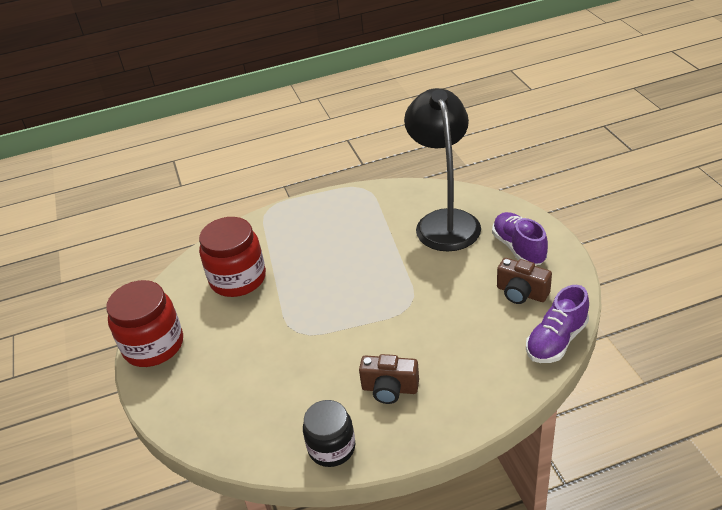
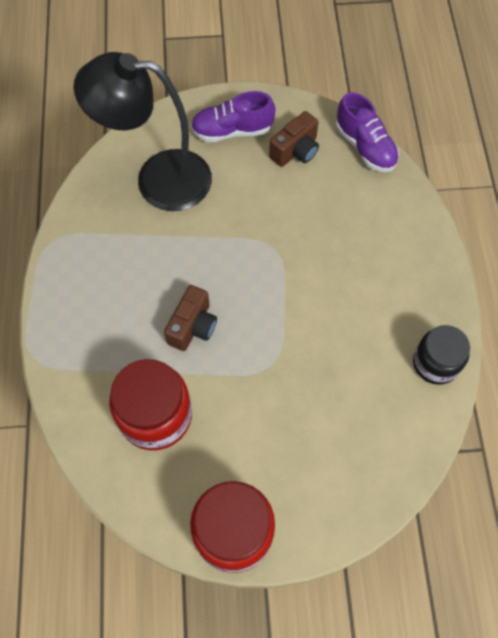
camera: 80 degrees left, 25 degrees up
brown camera [359,354,419,404] -> brown camera moved to [164,285,217,351]

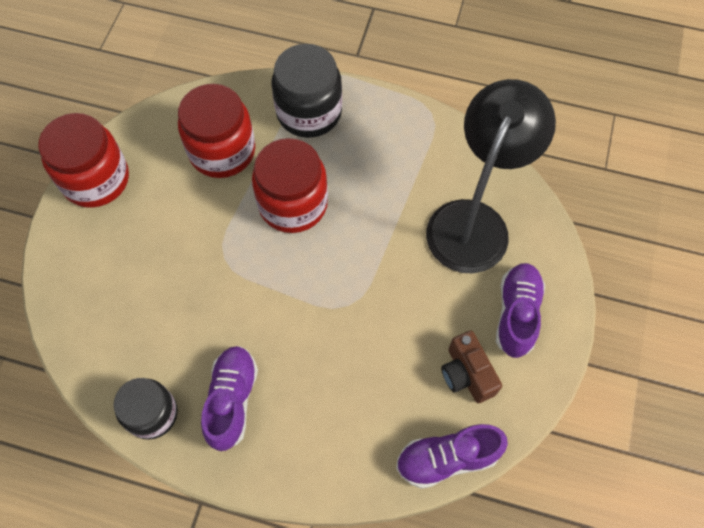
camera: 110 degrees right, 0 degrees up
brown camera [164,285,217,351] -> red jar [252,138,328,233]
none -> purple shoe [201,346,258,451]
none -> black jar [272,44,342,138]

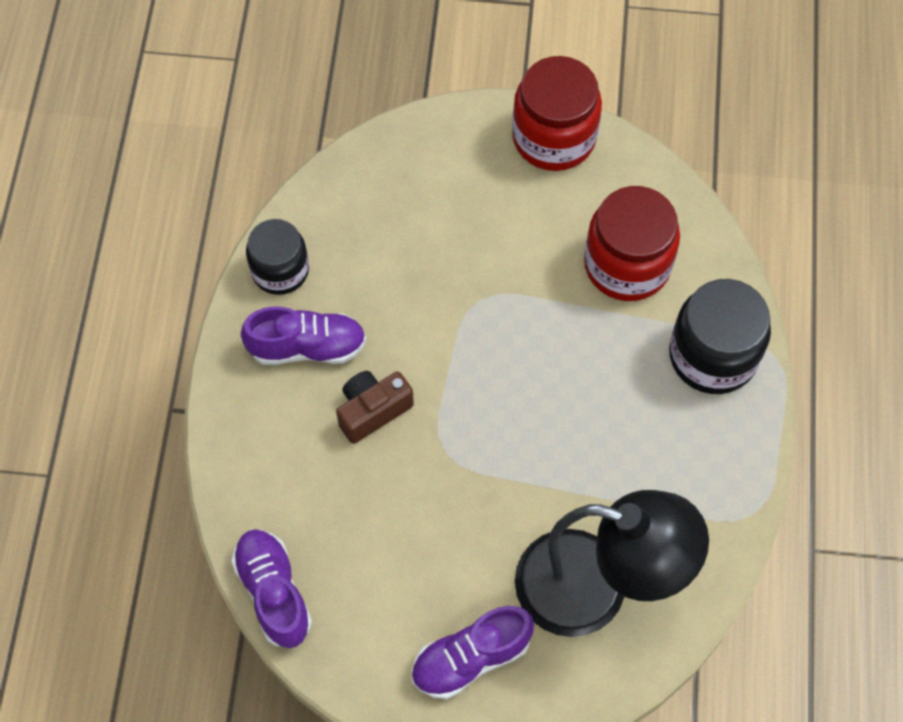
camera: 80 degrees right, 0 degrees up
red jar [252,138,328,233] -> none
brown camera [441,331,502,403] -> brown camera moved to [336,371,414,444]
purple shoe [496,263,545,358] -> purple shoe turned 150 degrees clockwise [411,606,534,699]

